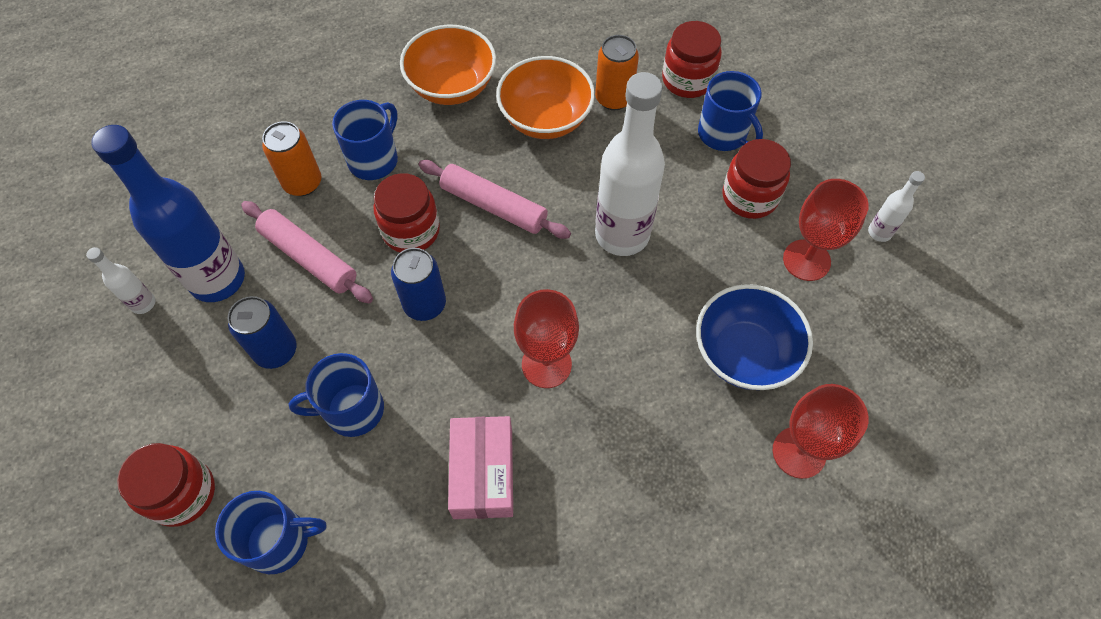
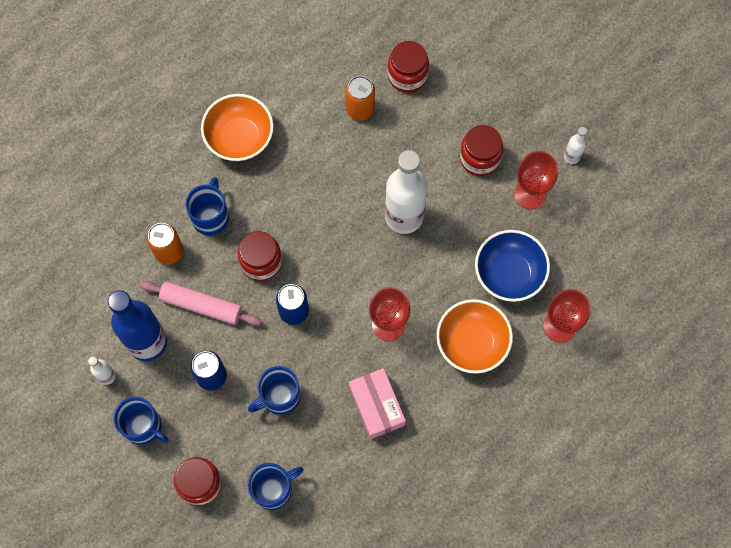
camera: 20 degrees left, 10 degrees up
pink rolling pin [419,160,571,239] -> none
orange bowl [496,56,595,139] -> orange bowl moved to [436,299,513,374]
blue mug [698,71,763,151] -> blue mug moved to [113,397,169,445]

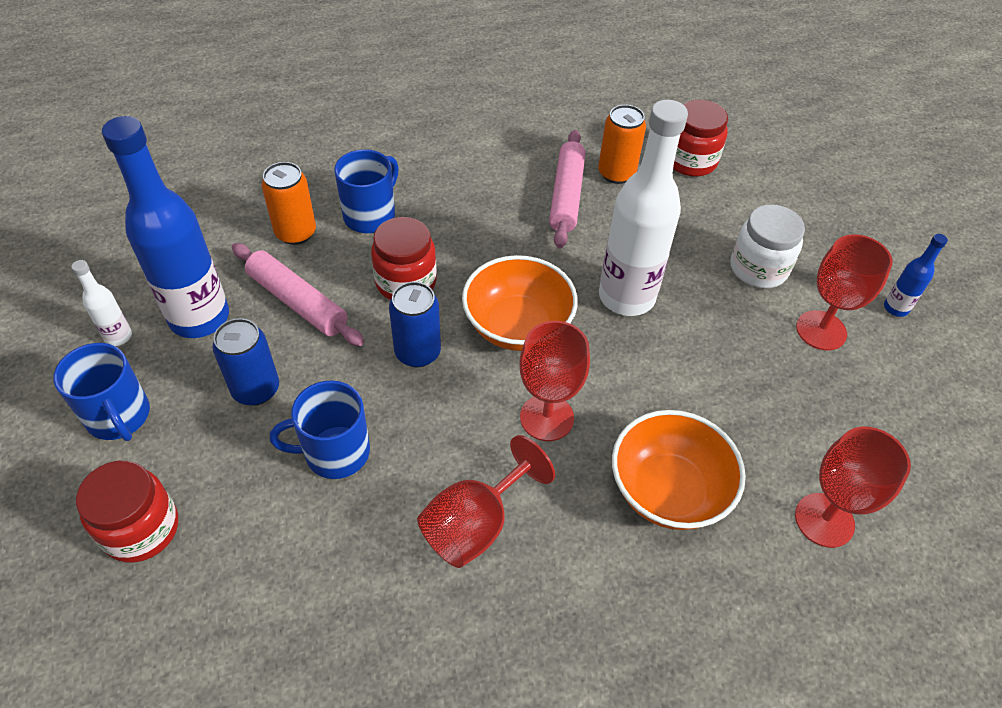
camera: 20 degrees right, 20 degrees down
orange bowl [201,94,274,161] -> orange bowl moved to [462,255,578,351]
blue mug [247,463,304,510] -> none
pink box [349,368,406,439] -> red goblet [417,435,555,568]
red jar [460,125,503,176] -> white jar [730,205,805,288]
blue bowl [475,230,550,302] -> none
white bottle [564,127,587,164] -> blue bottle [884,234,948,317]
none -> pink rolling pin [549,130,585,249]

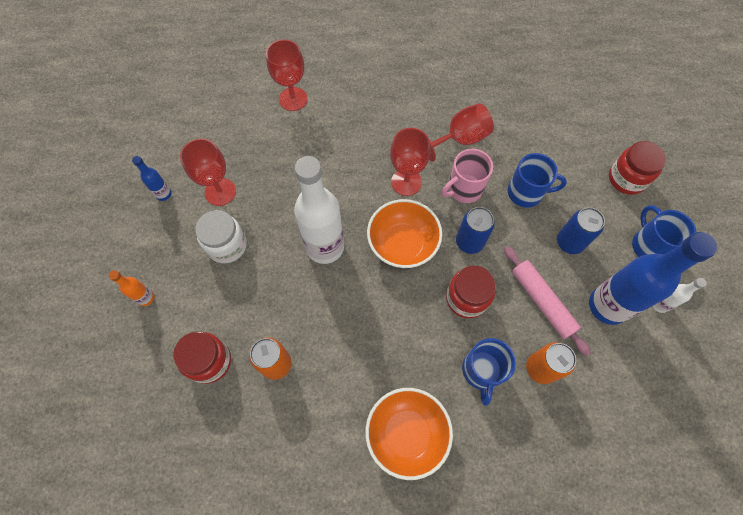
camera: 160 degrees left, 15 degrees up
blue mug [334,149,399,233] -> blue mug turned 45 degrees counterclockwise [462,338,516,406]
pink rolling pin [549,130,585,249] -> none
orange bowl [612,410,746,530] -> orange bowl moved to [365,388,453,480]
none -> orange bottle [109,270,154,306]
none -> pink mug [442,149,493,203]

